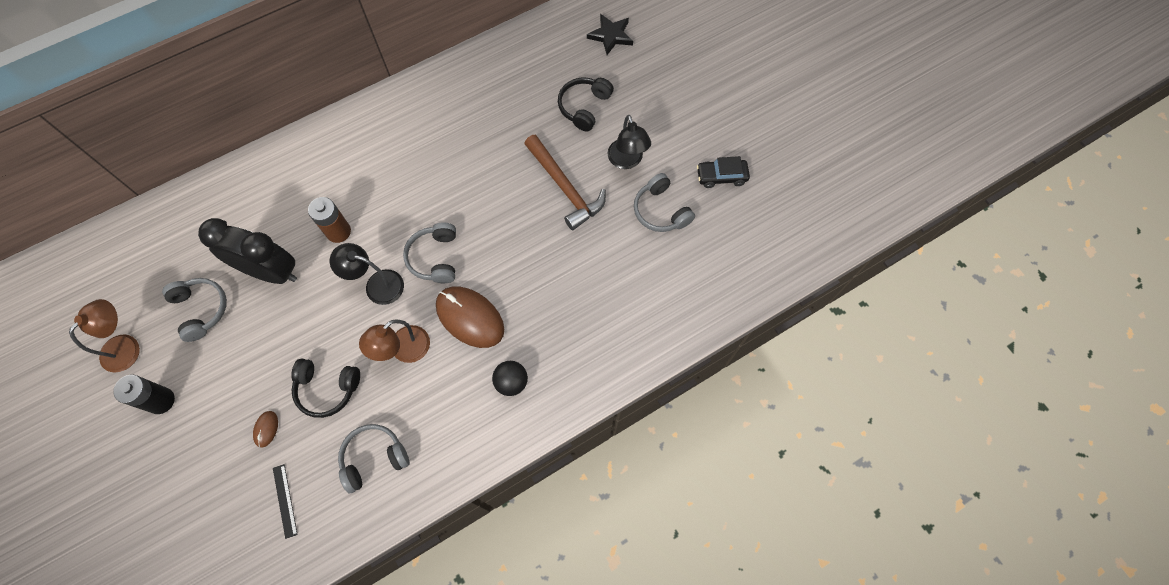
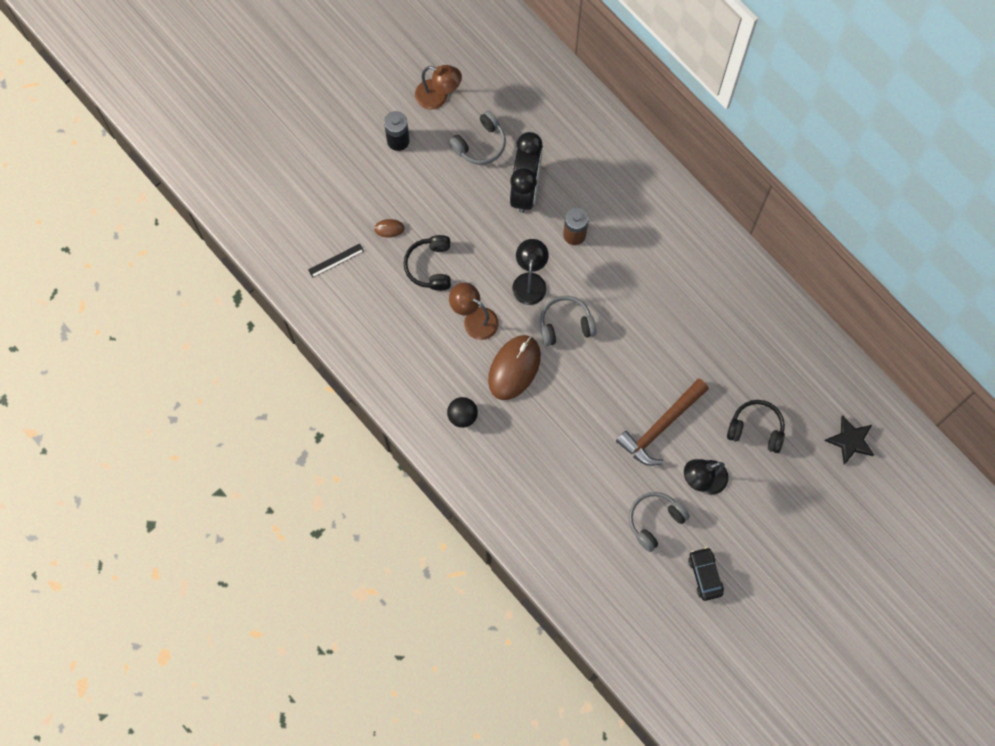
camera: 80 degrees right, 5 degrees up
grey headphones [338,424,409,493] -> none

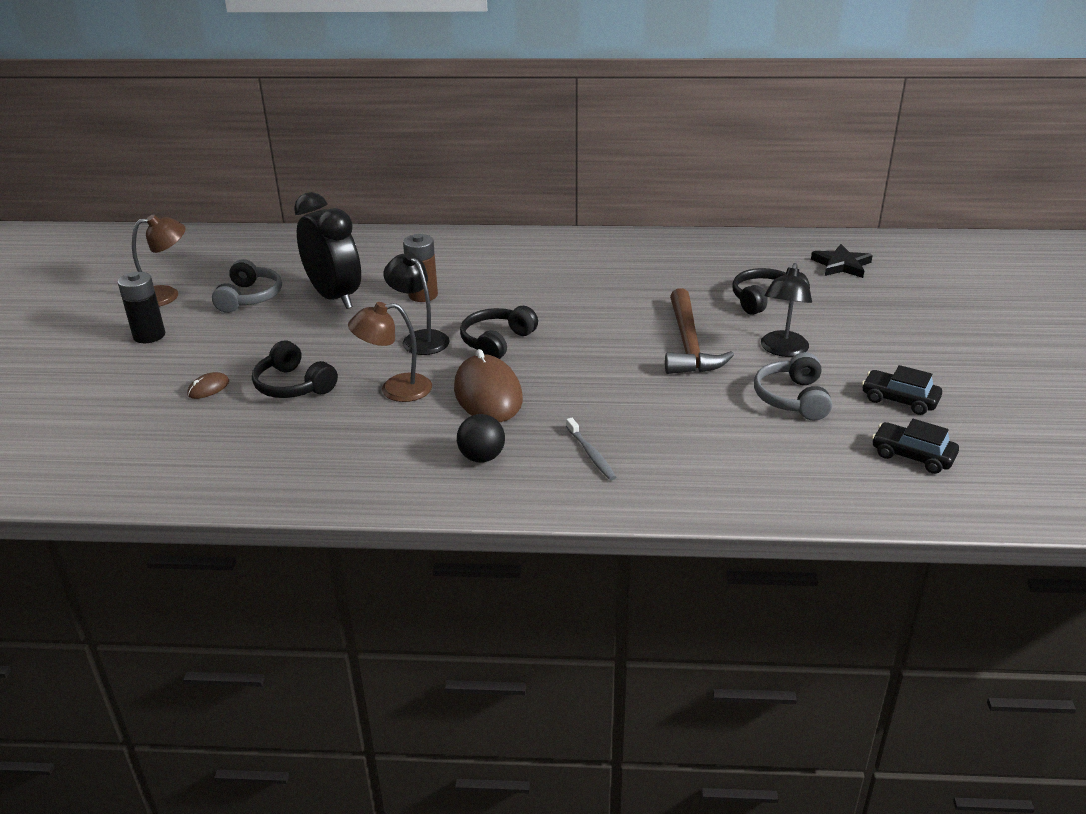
camera: 45 degrees left, 40 degrees down
black ruler [308,243,364,278] -> none
grey headphones [540,296,596,346] -> black headphones [460,306,538,359]
none -> grey toothbrush [566,418,616,480]
none -> black car [872,419,959,474]

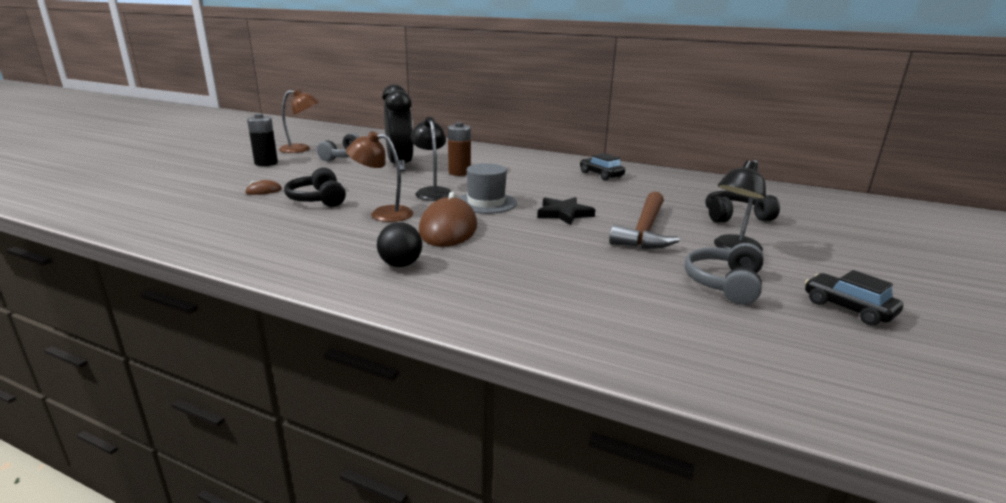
camera: 20 degrees right, 10 degrees down
black headphones [460,306,538,359] -> grey hat [458,163,517,214]
grey toothbrush [566,418,616,480] -> none
black star [811,244,873,278] -> black star moved to [537,197,595,225]
black car [872,419,959,474] -> black car moved to [580,153,625,180]

